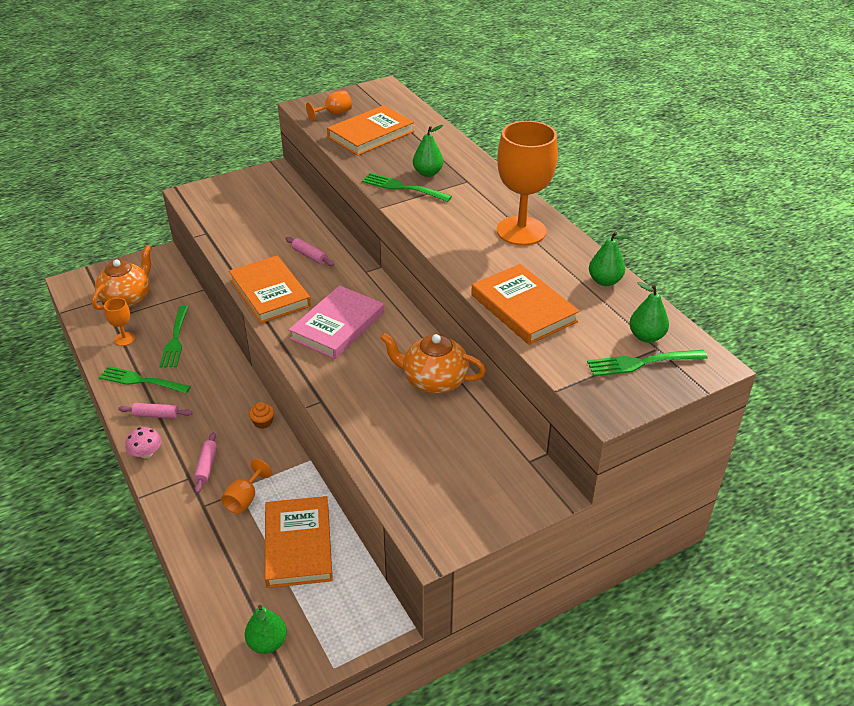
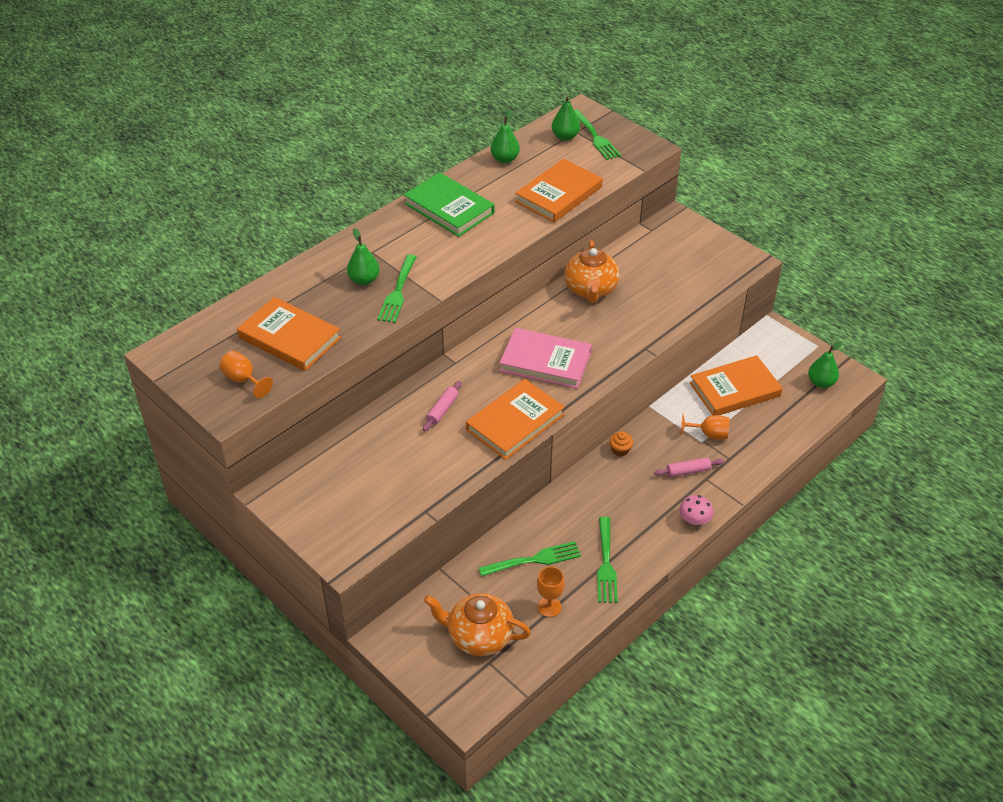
camera: 105 degrees left, 5 degrees up
pink rolling pin [118,403,192,419] -> none
orange goblet [497,121,558,246] -> green book [404,172,494,237]

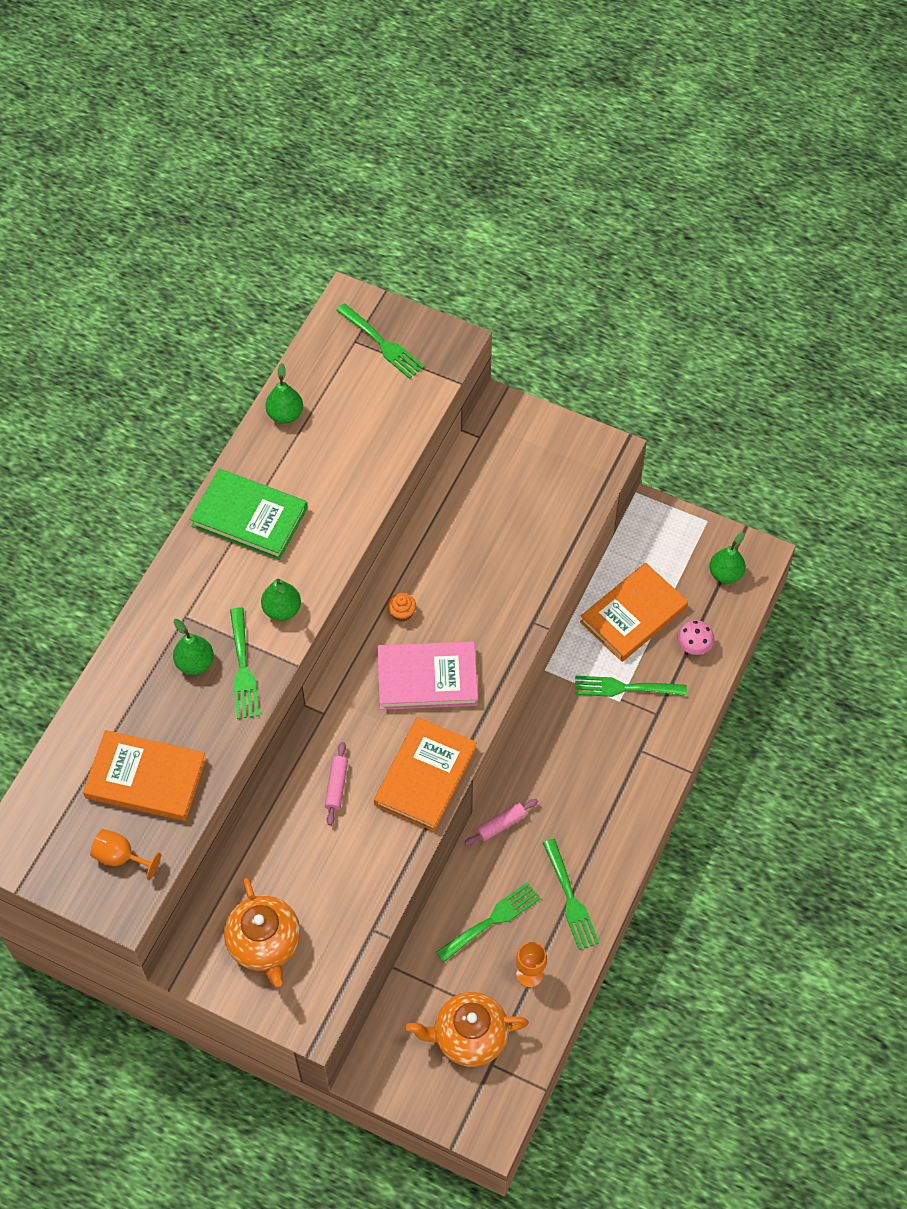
camera: 20 degrees left, 15 degrees up
orange book [515,159,603,223] -> none
green pear [552,96,580,141] -> green pear moved to [261,579,301,621]
orange teapot [564,240,620,303] -> orange teapot moved to [224,878,300,987]
orange cupcake [609,431,633,456] -> orange cupcake moved to [387,593,416,622]
pink rolling pin [654,457,724,477] -> pink rolling pin moved to [464,799,538,846]
pink mushroom [679,495,714,525] -> pink mushroom moved to [677,620,714,655]
orange goblet [681,414,730,440] -> green fork [575,676,687,697]

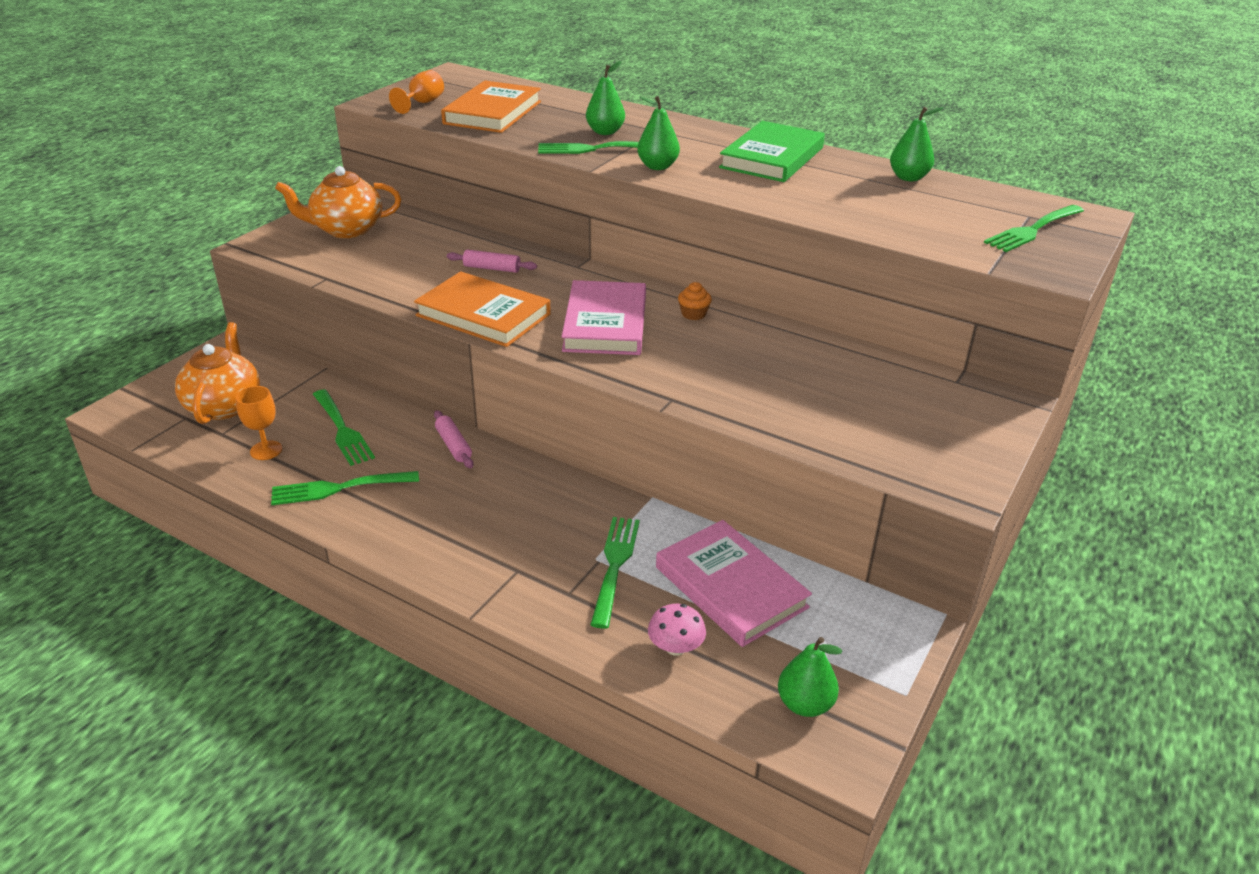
camera: 95 degrees right, 25 degrees down
orange book [580,562,688,662] -> pink book [656,520,812,647]

